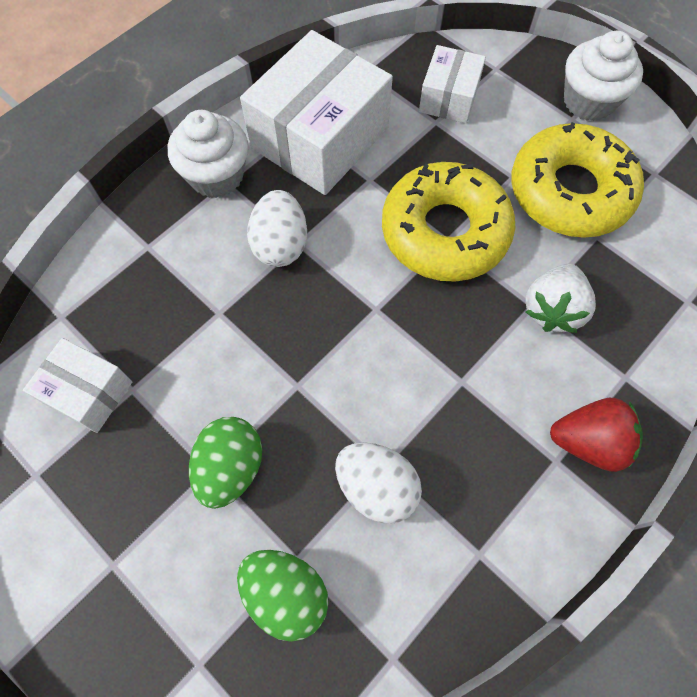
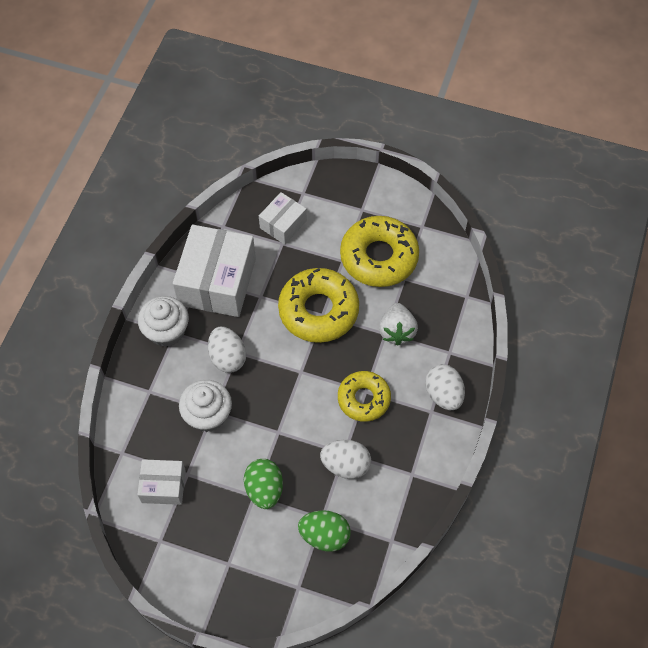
camera: 25 degrees left, 5 degrees down
white box [419,45,486,124] -> white box turned 45 degrees clockwise [259,192,307,245]
red strawberry [550,398,643,472] -> white egg [425,364,465,410]
white cupcake [564,31,643,121] -> white cupcake moved to [179,380,232,432]
none -> yellow donut [338,371,391,422]

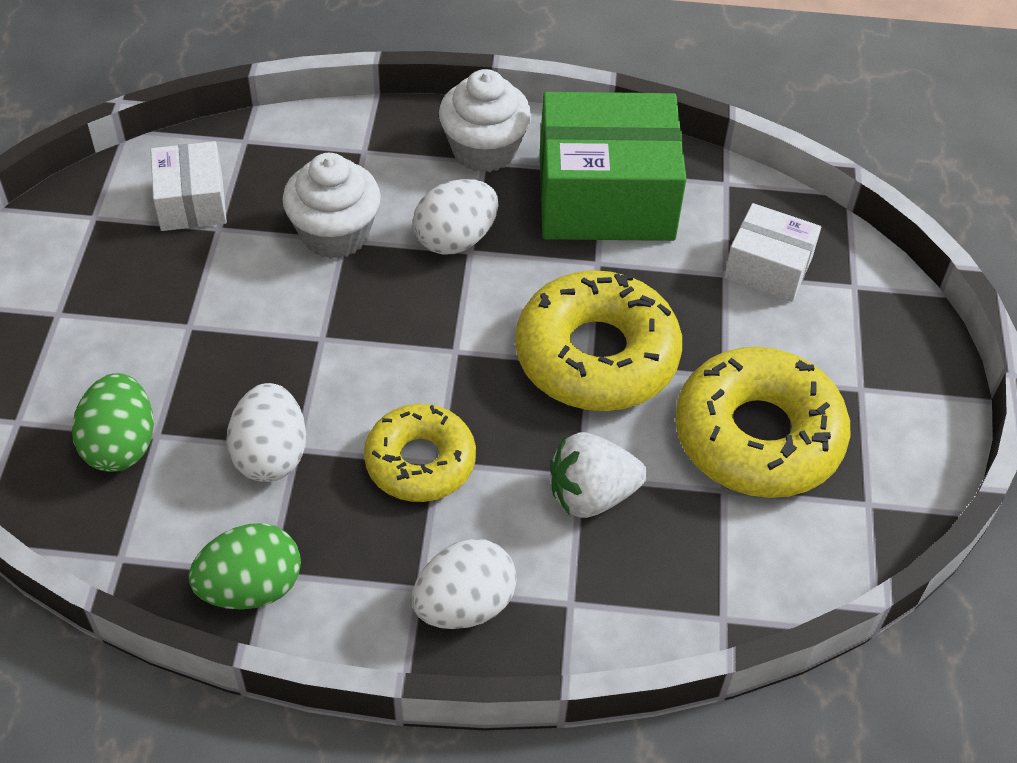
camera: 75 degrees right, 10 degrees down
white box [173,225,256,317] -> green box [540,92,687,241]
green egg [244,459,283,509] -> green egg moved to [189,523,301,610]

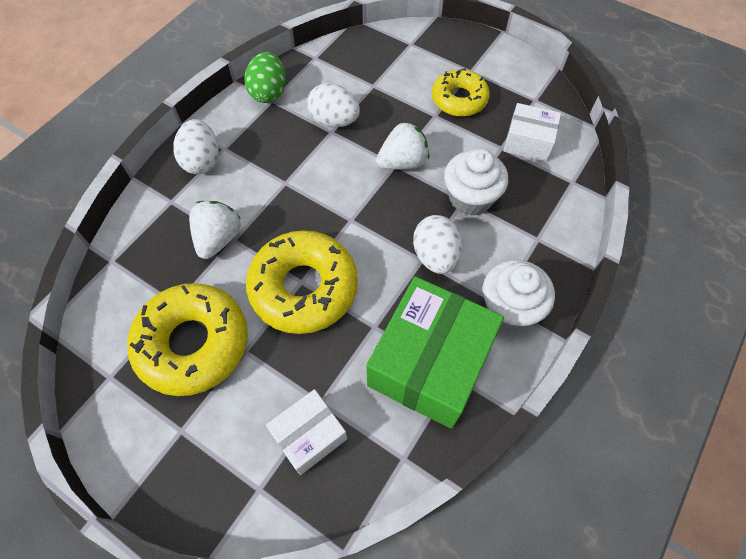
camera: 120 degrees right, 10 degrees up
green egg [72,373,154,472] -> none
yellow donut [364,404,476,502] -> yellow donut moved to [432,68,490,117]
none -> white strawberry [376,121,430,170]

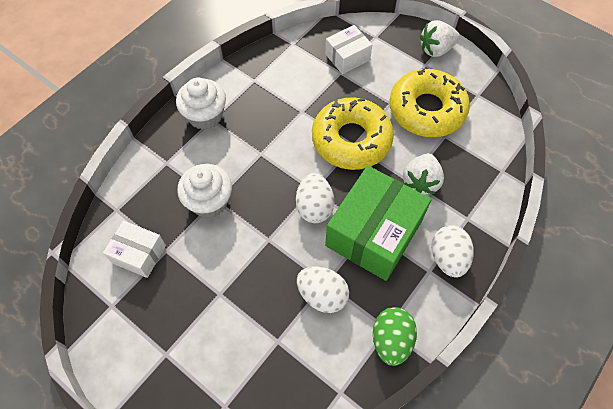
camera: 175 degrees left, 0 degrees up
green box [366,276,504,429] -> green box moved to [325,166,431,281]
white strawberry [376,121,430,170] -> white strawberry moved to [420,20,460,57]
white egg [413,215,462,274] -> white egg moved to [296,173,334,223]
yellow donut [432,68,490,117] -> none

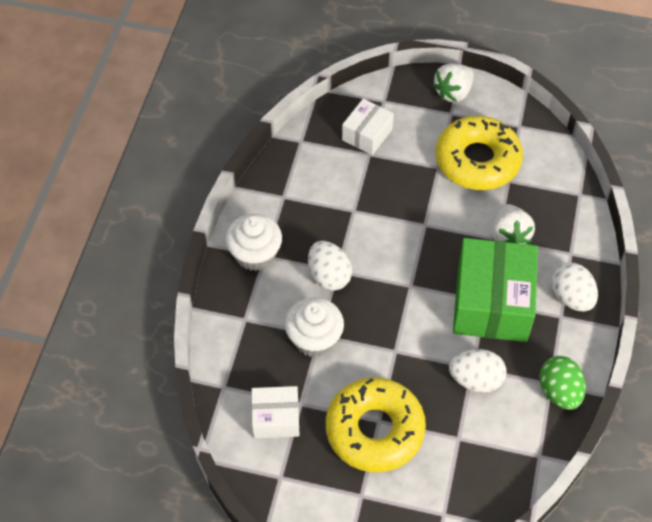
camera: 25 degrees left, 5 degrees down
white egg [296,173,334,223] -> white egg moved to [308,241,352,291]
yellow donut [312,97,394,170] -> yellow donut moved to [326,377,426,472]

